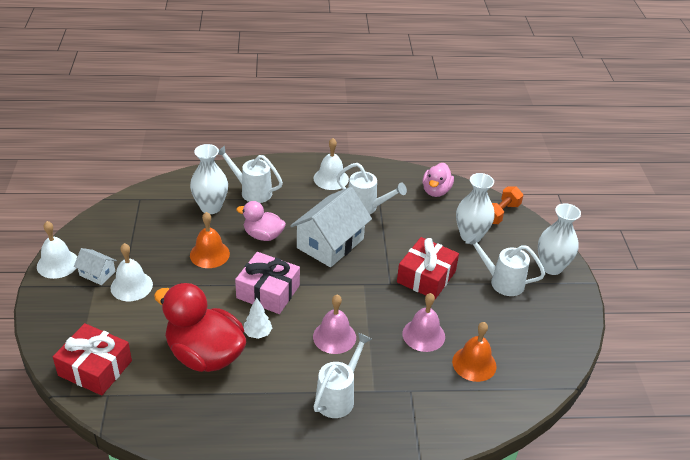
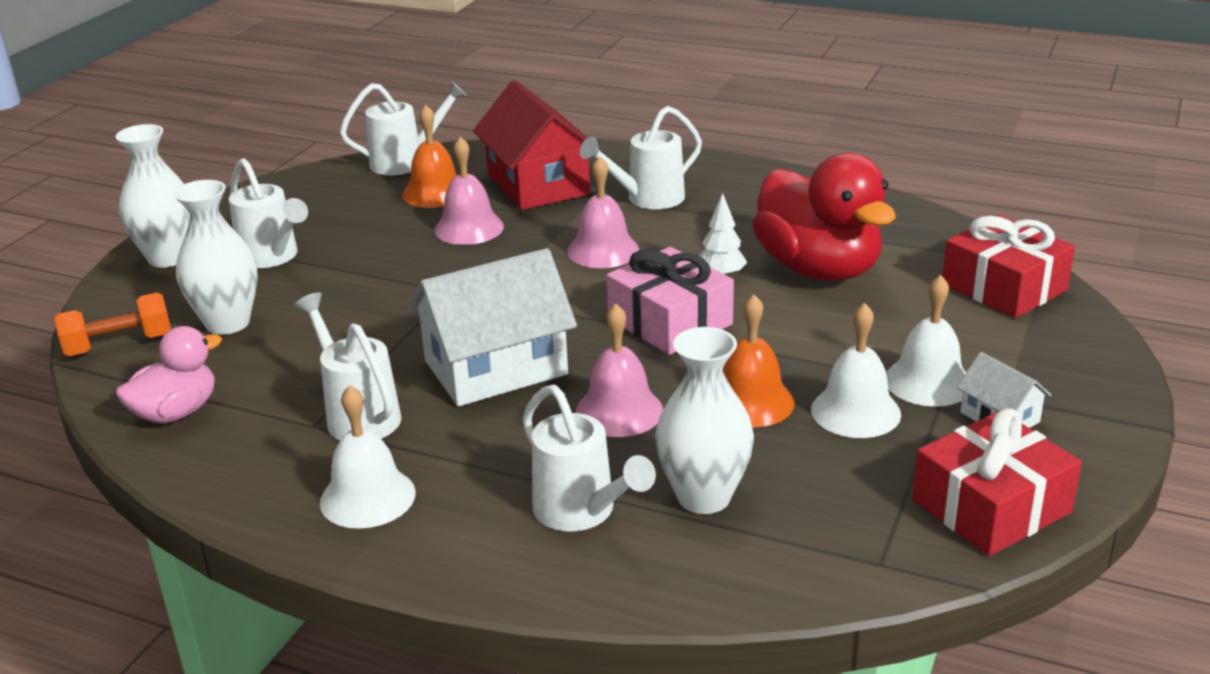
camera: 150 degrees left, 10 degrees down
white bell [37,221,77,279] -> white bell moved to [811,303,901,438]
pink duck [236,201,286,241] -> pink bell [576,304,663,437]
red gift [397,237,459,299] -> red gift moved to [912,408,1082,556]
none -> white watering can [340,81,467,175]
none -> red house [473,80,600,210]

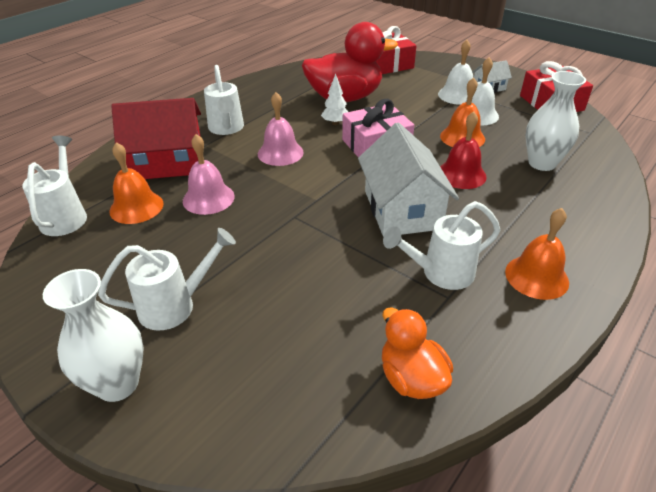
camera: 75 degrees left, 10 degrees up
orange dumbbell [54,293,171,356] -> none
pink duck [116,326,222,424] -> orange duck [382,307,453,399]
white vase [173,180,258,335] -> none
white bell [320,385,416,529] -> orange bell [505,208,569,300]
white watering can [522,385,656,532] -> none
pink bell [576,304,663,437] -> red bell [440,112,487,189]

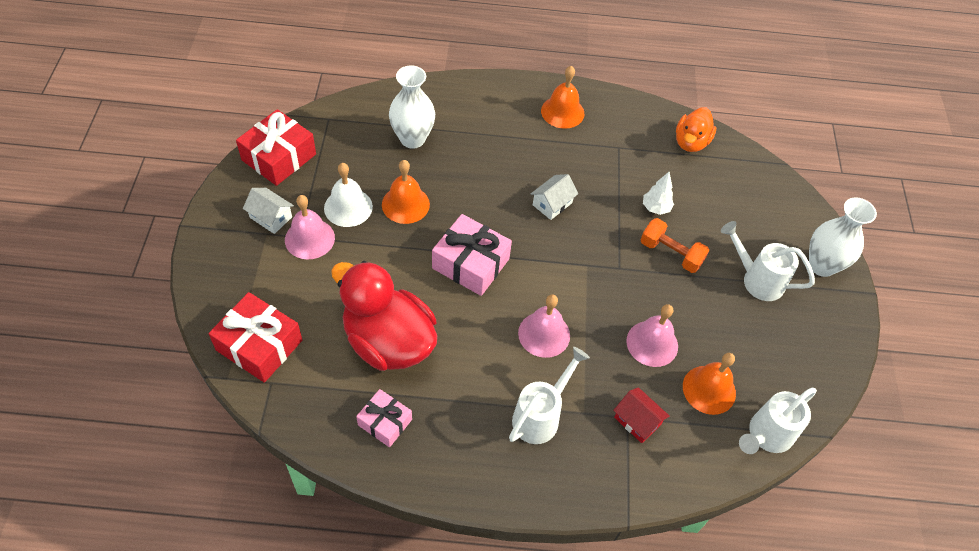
camera: 130 degrees left, 15 degrees up
red house [111,98,201,179] -> red house [613,387,670,443], size x0.48
white tree [321,74,348,125] -> white tree moved to [643,172,674,215]
white house [358,123,459,237] -> white house [531,174,578,220], size x0.48
white watering can [383,201,500,290] -> none
white bell [438,40,473,105] -> pink bell [285,195,335,260]
red bell [440,112,487,189] -> none
none -> pink gift [356,389,412,447]
none -> orange dumbbell [641,218,710,273]

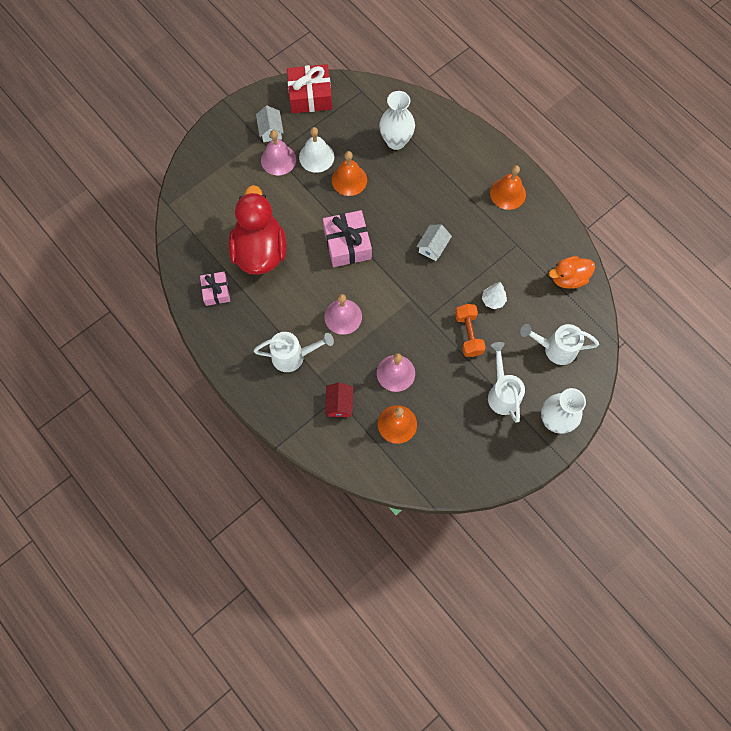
camera: 50 degrees right, 15 degrees up
red gift [209,292,302,383] -> none
white house [531,174,578,220] -> white house turned 60 degrees counterclockwise [416,225,452,261]
white watering can [739,388,817,454] -> white watering can moved to [520,324,599,365]

